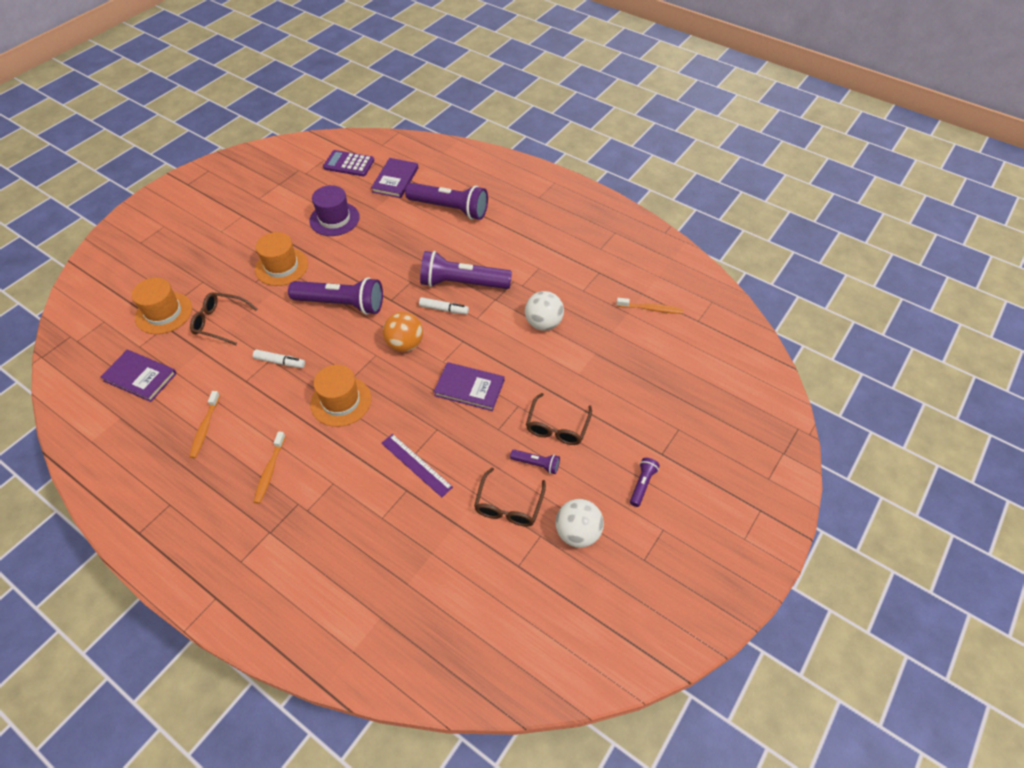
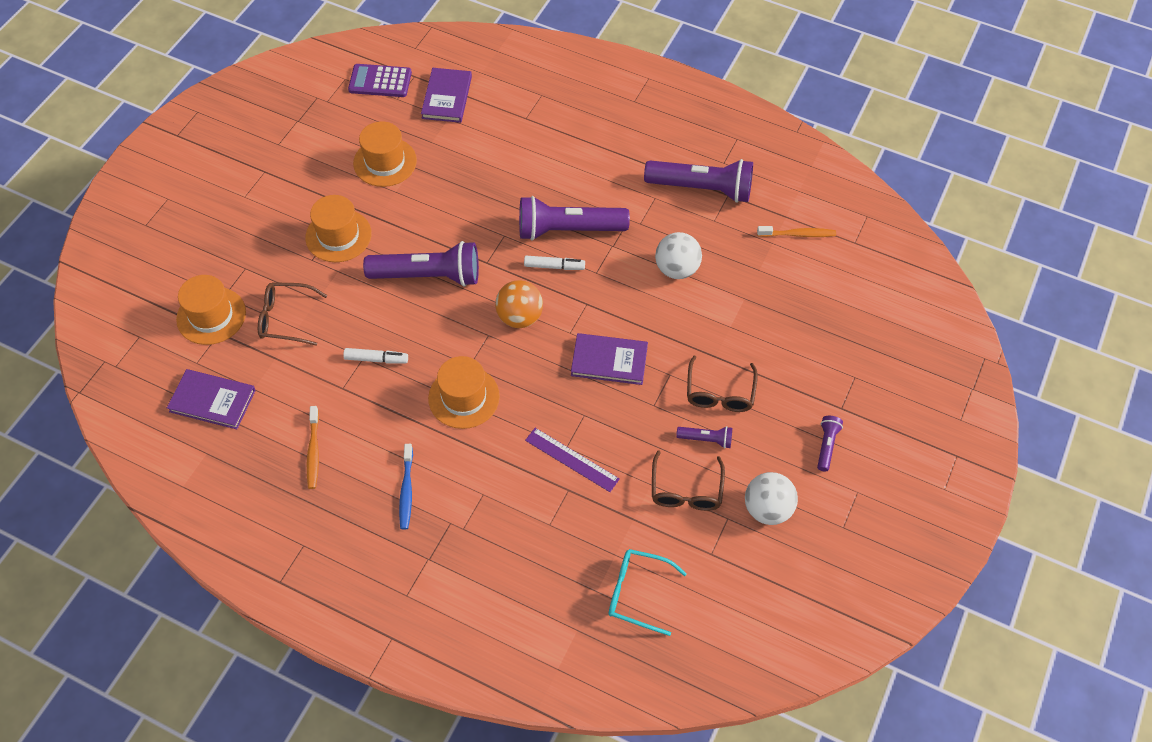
camera: 10 degrees left, 5 degrees up
orange toothbrush [254,431,286,504] -> blue toothbrush [399,444,413,529]
purple hat [309,185,360,236] -> orange hat [353,121,417,187]
purple flashlight [405,183,488,220] -> purple flashlight moved to [644,159,753,203]
none -> turquoise glasses [609,549,687,636]

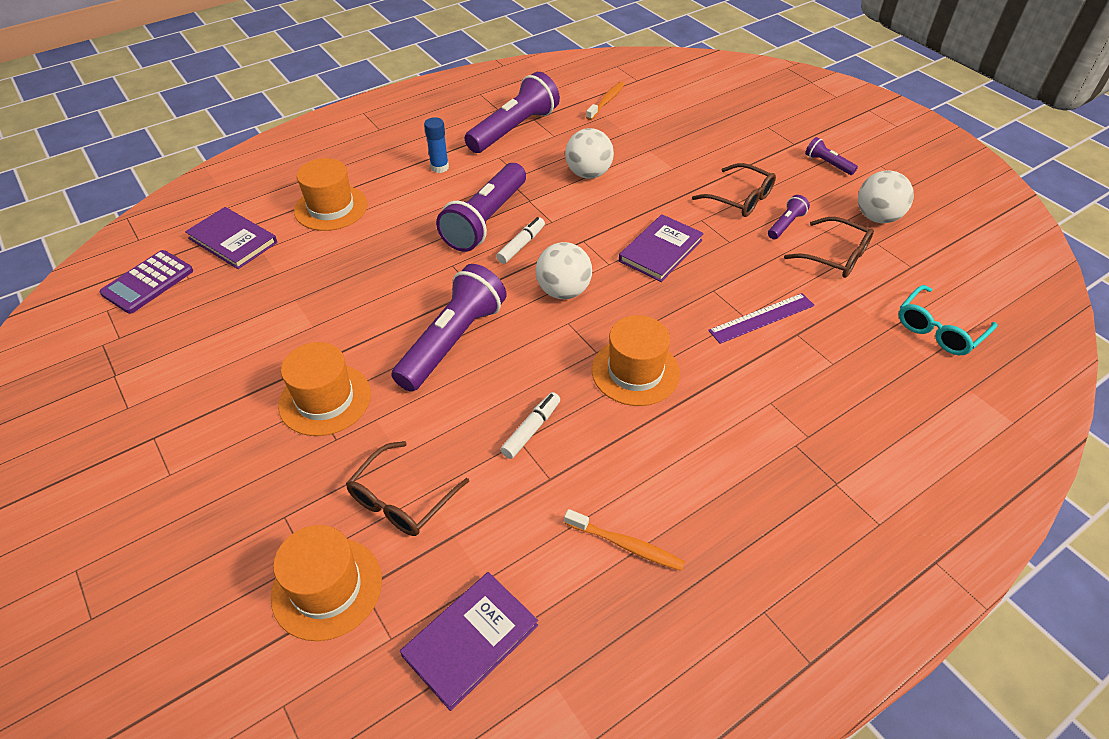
camera: 60 degrees left, 10 degrees down
orange hat [353,121,417,187] -> orange hat moved to [294,158,368,231]
blue toothbrush [399,444,413,529] -> none
orange ball [495,280,543,328] -> white ball [536,242,592,299]
none -> blue glue stick [424,117,449,173]

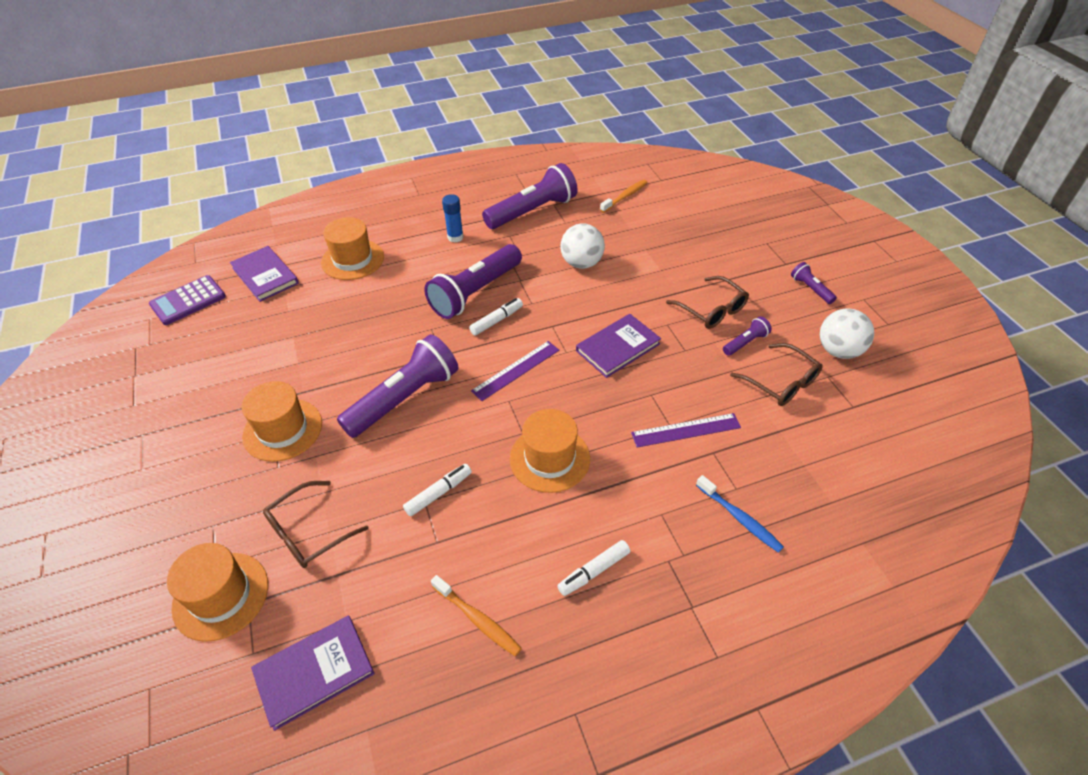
camera: 15 degrees right, 0 degrees up
white ball [536,242,592,299] -> purple ruler [471,341,559,401]
turquoise glasses [898,285,997,355] -> none
none -> white marker [557,540,630,596]
none -> blue toothbrush [696,475,784,553]

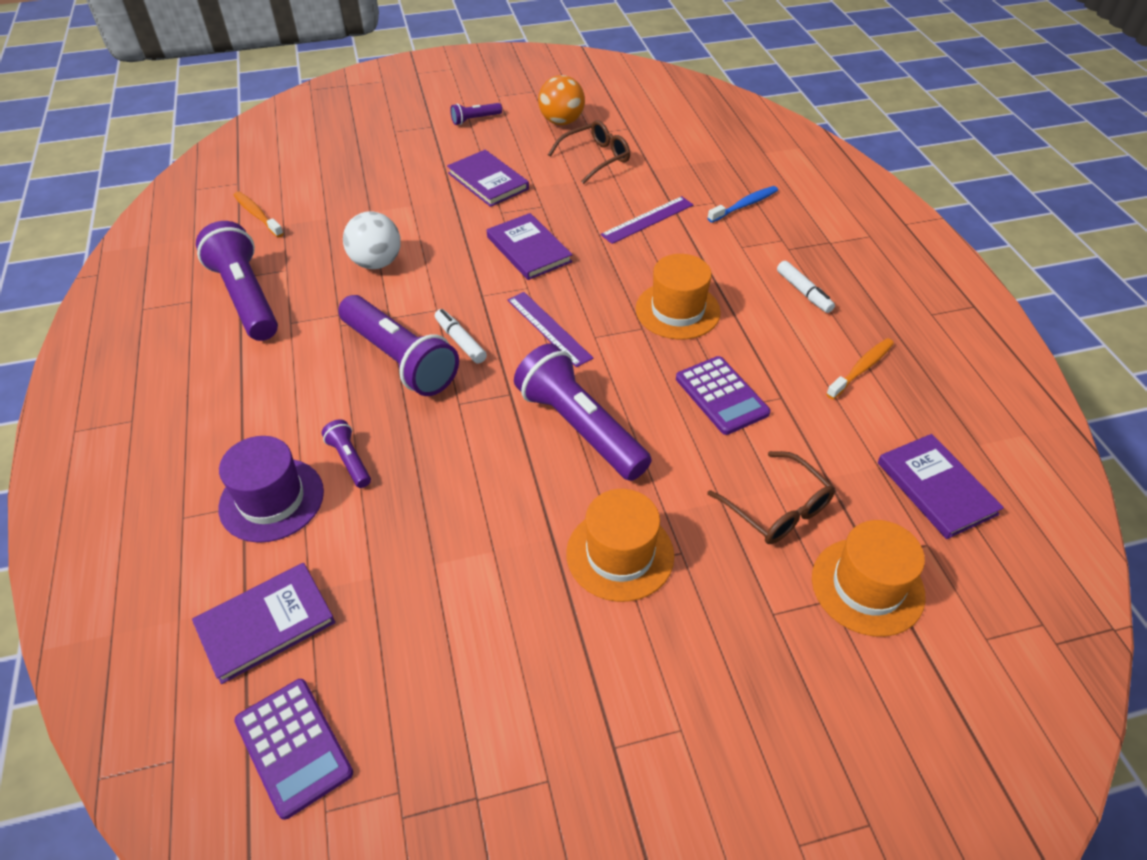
camera: 85 degrees left, 0 degrees up
orange hat [321,217,384,280] -> purple hat [218,436,324,543]
white marker [403,464,472,517] -> purple calculator [676,356,771,435]
blue glue stick [442,194,464,243] -> none
purple ruler [631,413,741,448] -> purple ruler turned 60 degrees clockwise [601,196,693,244]
brown glasses [666,276,749,329] -> purple book [447,150,529,207]
purple flashlight [723,316,772,356] -> purple flashlight moved to [322,420,371,488]
white ball [820,309,874,359] -> orange ball [538,75,585,125]

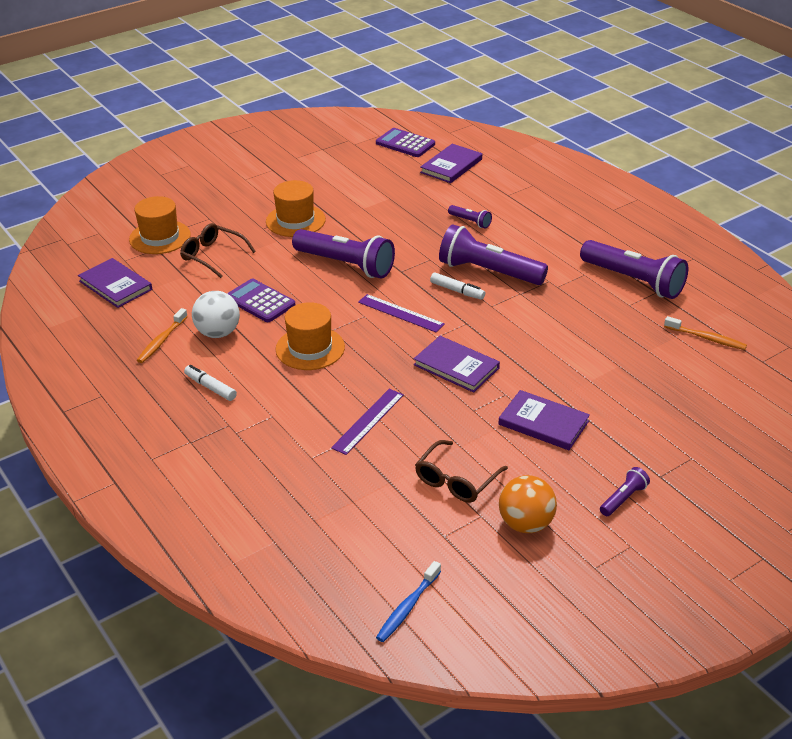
camera: 160 degrees right, 10 degrees down
purple hat [218,436,324,543] -> none
white ball [343,211,401,269] -> white ball moved to [192,291,240,338]
blue toothbrush [707,186,778,223] -> blue toothbrush moved to [376,561,441,642]

